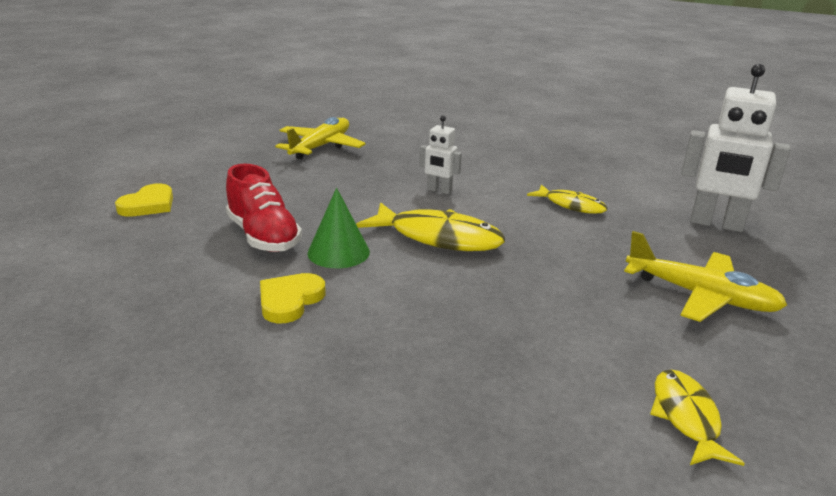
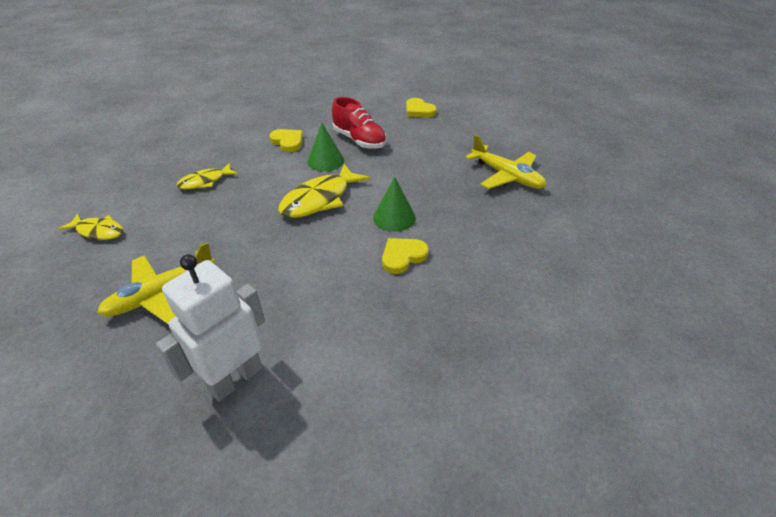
camera: 110 degrees right, 15 degrees up
red shoe [226,164,302,252] -> red shoe turned 120 degrees counterclockwise [332,97,387,149]
white robot [419,115,462,194] -> green cone [373,177,416,232]
yellow fish [527,184,608,214] -> yellow fish moved to [177,163,238,189]
none -> yellow heart [382,238,429,274]

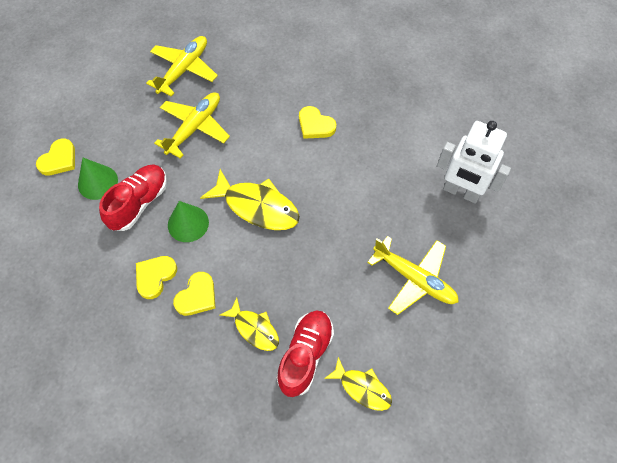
camera: 105 degrees left, 20 degrees up
yellow fish [58,214,123,240] -> yellow fish turned 120 degrees clockwise [324,357,392,411]
green cone [373,177,416,232] -> green cone moved to [78,158,118,200]
none -> yellow plane [154,92,230,159]
none -> yellow heart [173,272,216,316]
none -> red shoe [277,311,334,397]

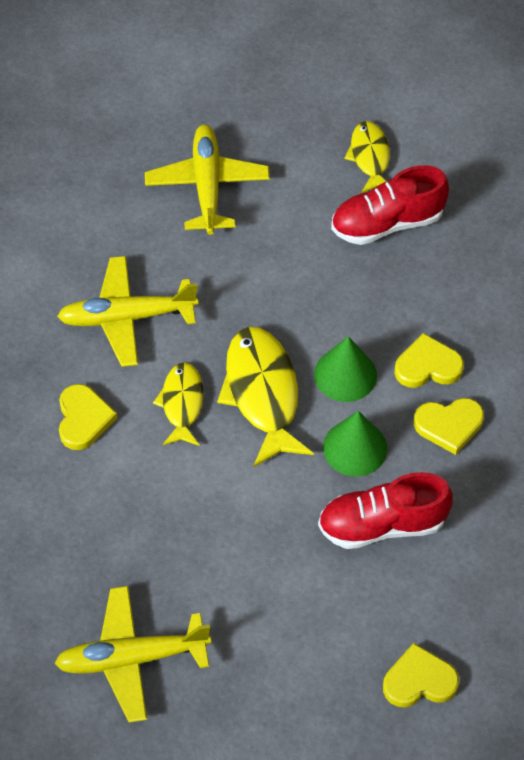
camera: 130 degrees left, 5 degrees down
green cone [78,158,118,200] -> green cone moved to [314,336,377,402]
yellow plane [154,92,230,159] -> yellow plane moved to [57,256,198,367]
yellow fish [219,298,279,351] -> yellow fish moved to [153,362,204,446]
white robot [437,121,511,204] -> none

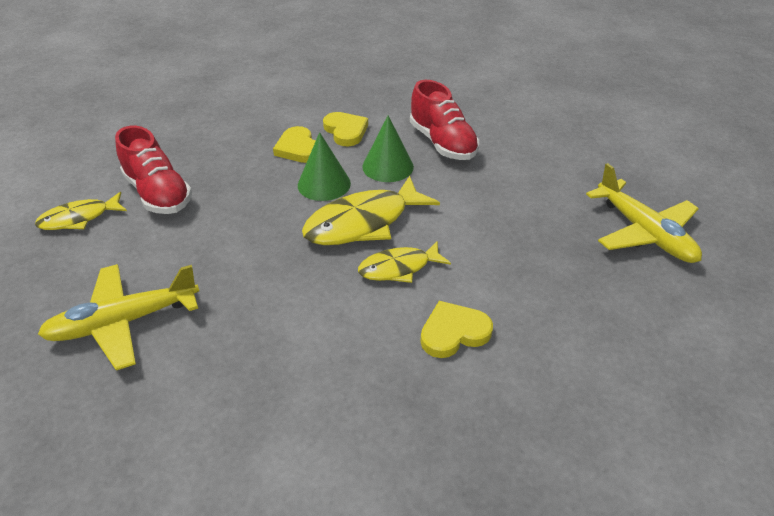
camera: 110 degrees left, 15 degrees down
yellow plane [57,256,198,367] -> none
yellow heart [383,643,459,707] -> none

